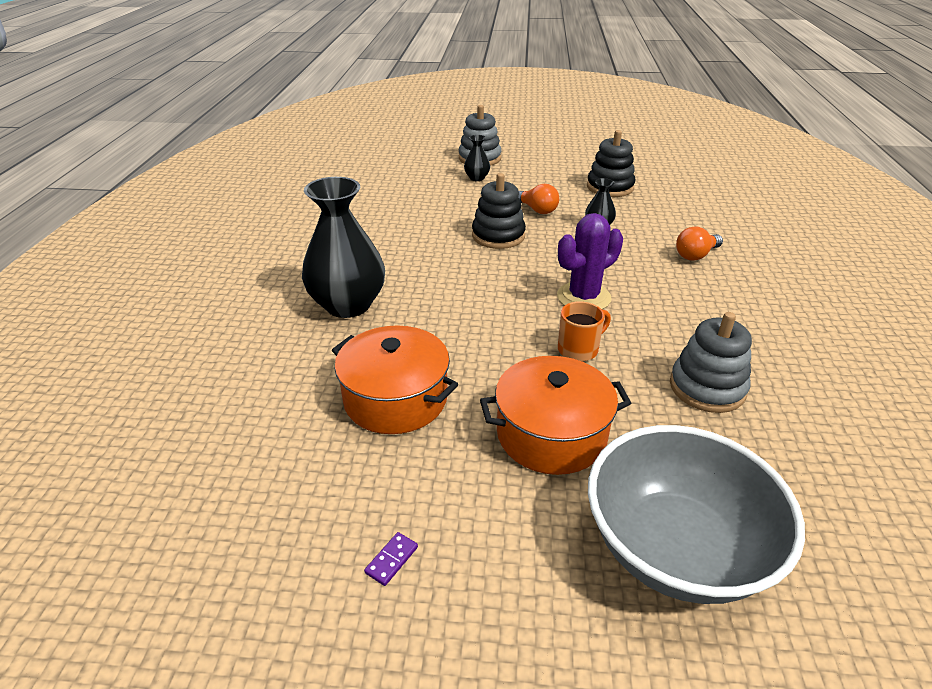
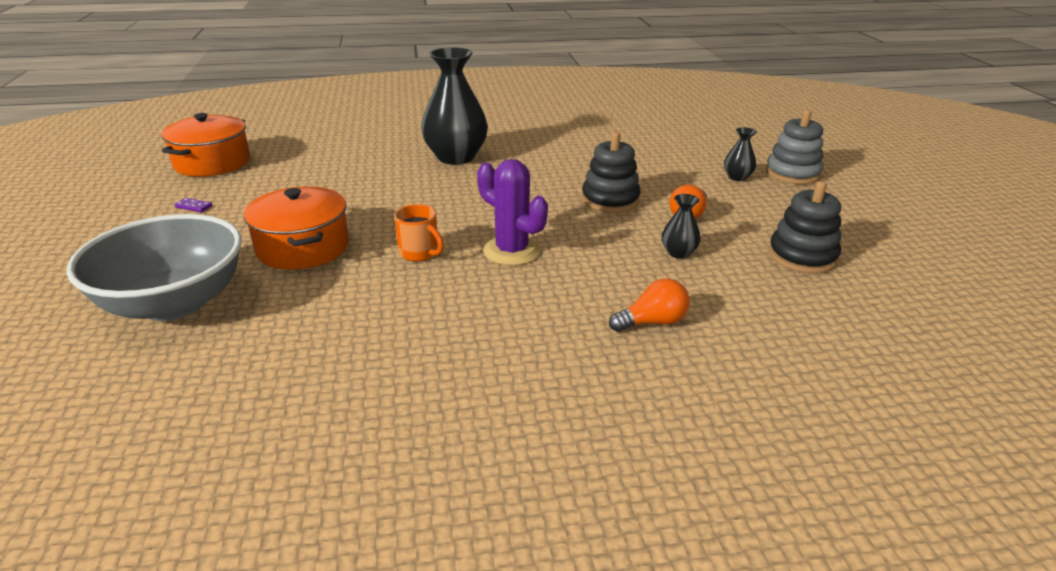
camera: 75 degrees right, 5 degrees down
orange pot [332,326,458,434] -> orange pot moved to [161,113,250,177]
grey stacking toy [670,312,752,413] -> none
orange light bulb [676,226,723,261] -> orange light bulb turned 120 degrees clockwise [609,279,690,332]

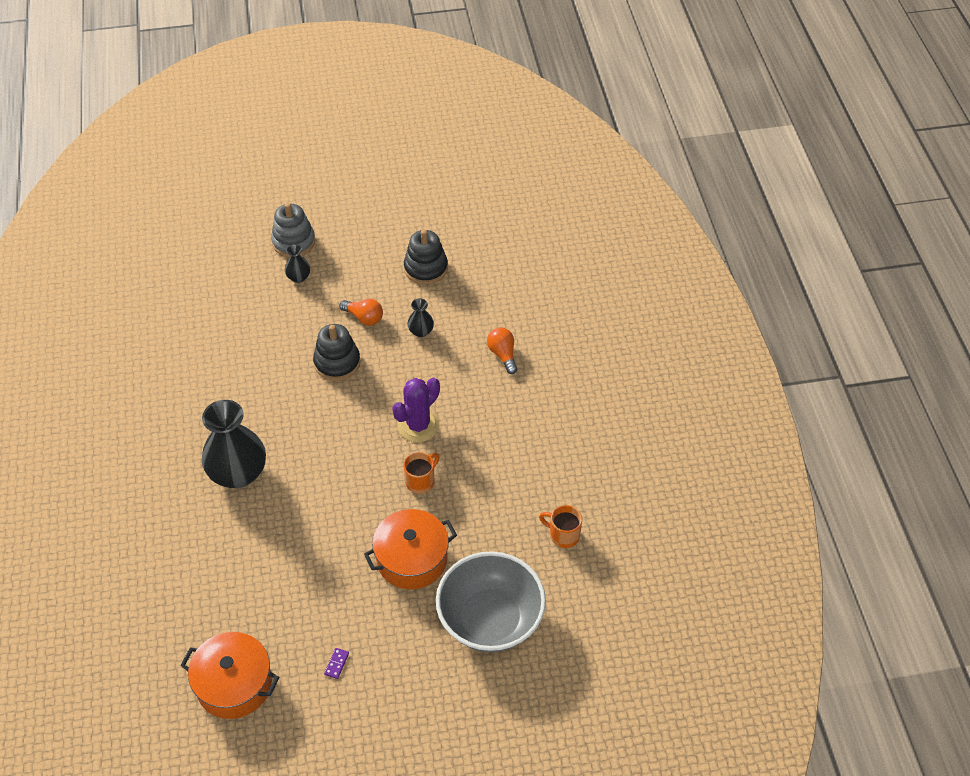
camera: 90 degrees left, 20 degrees up
none -> orange mug [539,505,582,548]

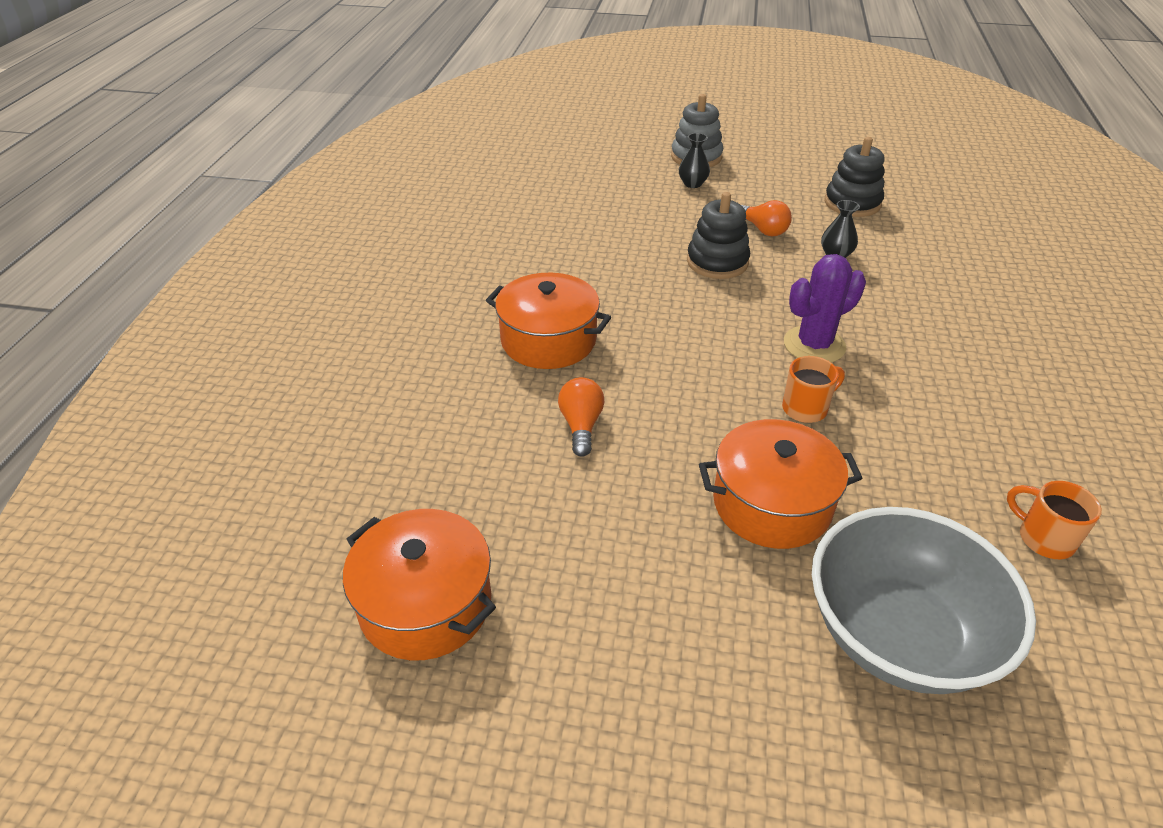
camera: 20 degrees right, 10 degrees down
black vase [202,400,266,488] -> orange pot [486,273,611,369]
purple domino [324,648,349,679] -> none
orange light bulb [487,327,518,374] -> orange light bulb moved to [558,377,604,457]

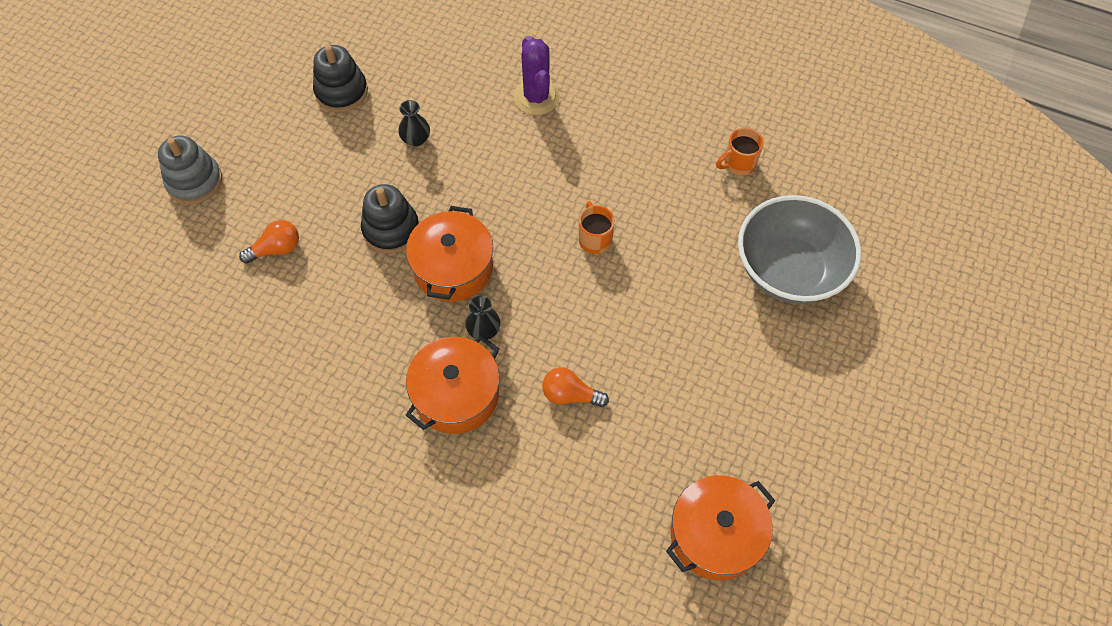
camera: 75 degrees left, 20 degrees up
black vase [679,133,710,188] -> black vase moved to [465,296,500,339]
orange pot [699,419,862,549] -> orange pot moved to [406,206,493,302]
orange light bulb [741,200,792,236] -> orange light bulb moved to [239,220,299,264]
purple cactus [784,254,866,363] -> purple cactus moved to [513,36,560,115]

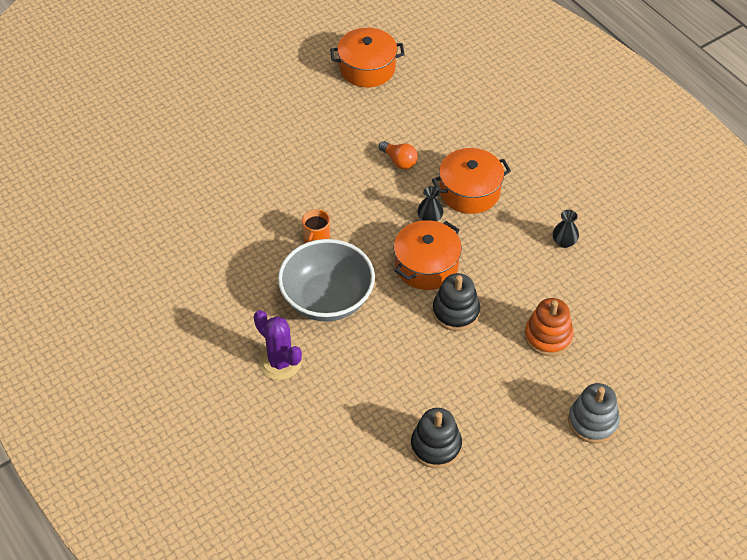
camera: 150 degrees left, 10 degrees down
orange light bulb [239,220,299,264] -> orange stacking toy [524,298,574,356]
black vase [398,100,430,147] -> black vase moved to [553,210,579,248]
purple cactus [513,36,560,115] -> purple cactus turned 60 degrees counterclockwise [254,310,302,380]
orange mug [716,128,764,176] -> none
grey bowl [738,195,861,304] -> grey bowl moved to [278,239,375,322]

